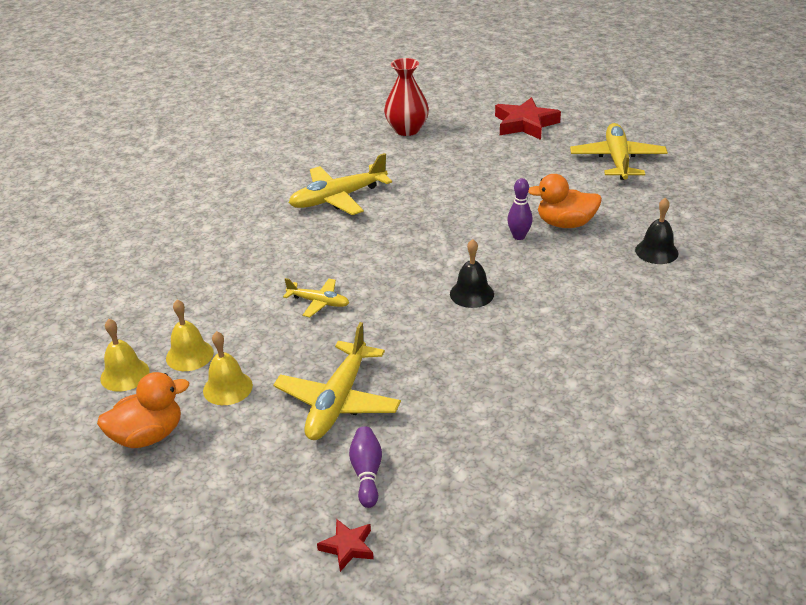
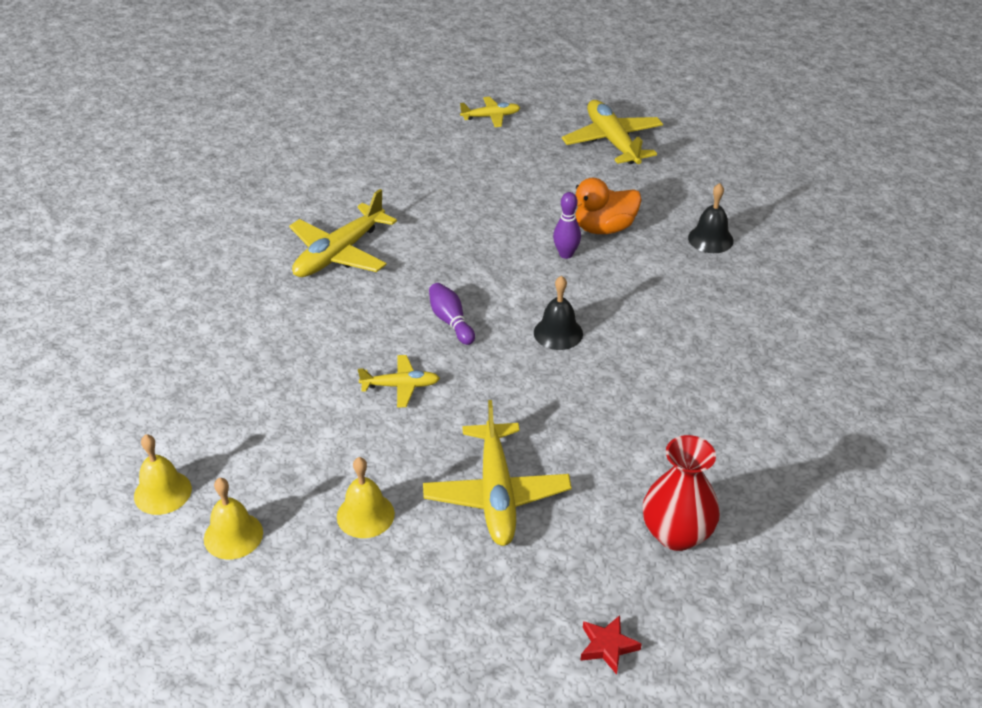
camera: 25 degrees left, 5 degrees up
orange duck [97,372,189,448] -> none
yellow bell [166,300,214,371] -> yellow bell moved to [134,434,192,515]
purple bowling pin [349,426,382,508] -> purple bowling pin moved to [429,283,475,345]
red vase [384,58,429,136] -> red vase moved to [643,435,720,551]
red star [495,97,561,140] -> yellow plane [460,97,520,127]

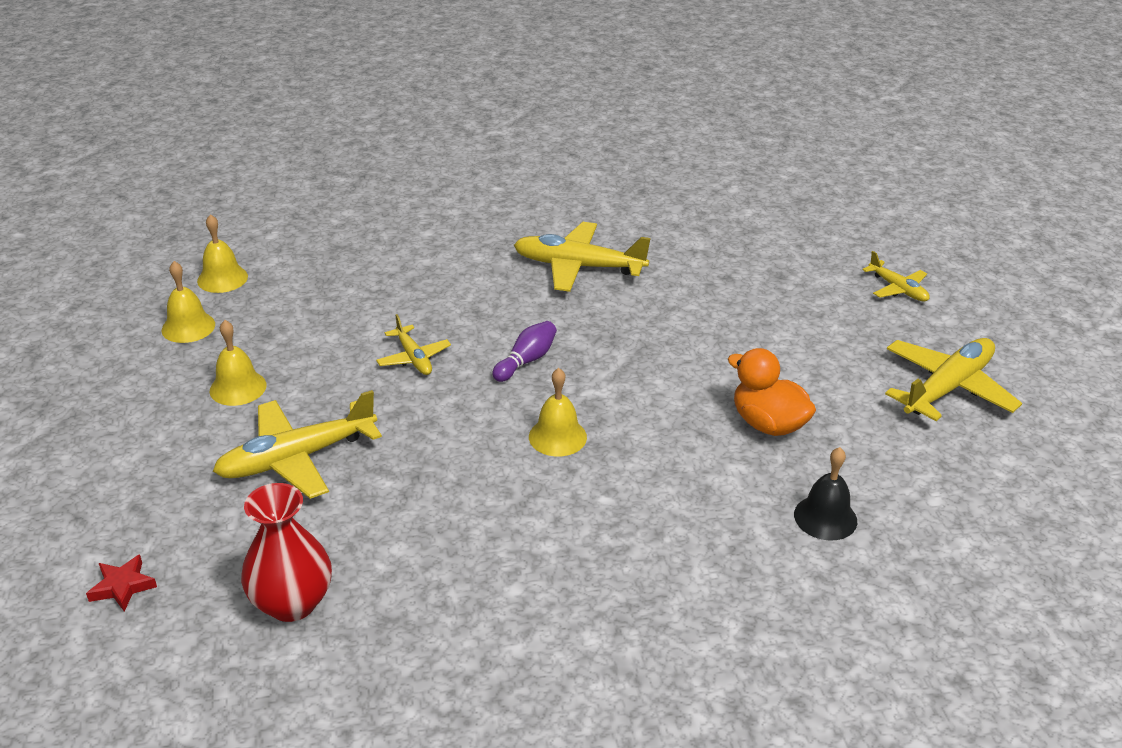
camera: 65 degrees right, 5 degrees down
black bell [534,276,583,350] -> yellow bell [529,368,587,457]
purple bowling pin [553,192,581,259] -> none

